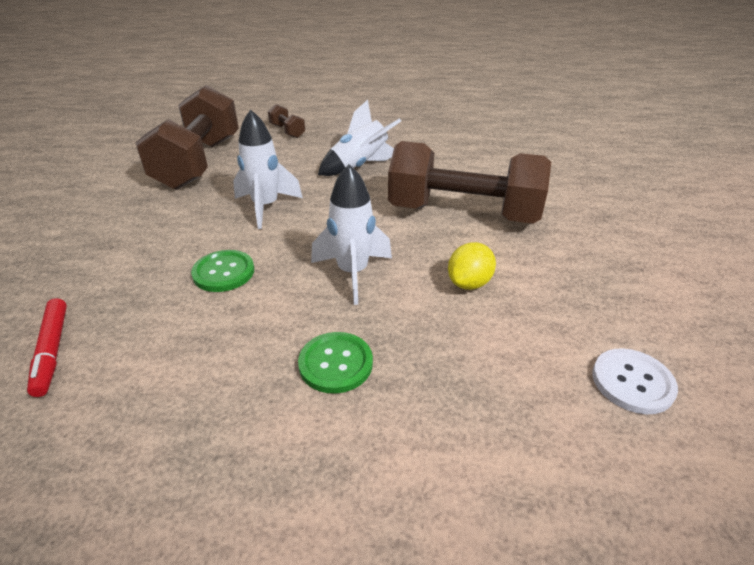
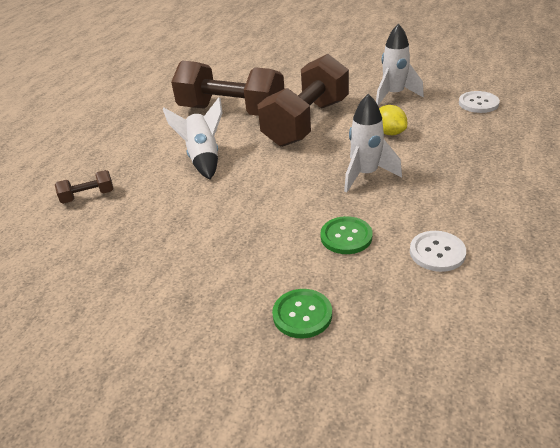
camera: 70 degrees left, 0 degrees up
red marker [27,298,67,397] -> none
brown dumbbell [136,85,239,190] -> brown dumbbell moved to [171,61,284,116]
white rocket [233,109,303,229] -> white rocket moved to [376,23,424,105]
green button [298,332,373,394] -> green button moved to [272,289,332,338]
none -> white button [410,231,466,272]

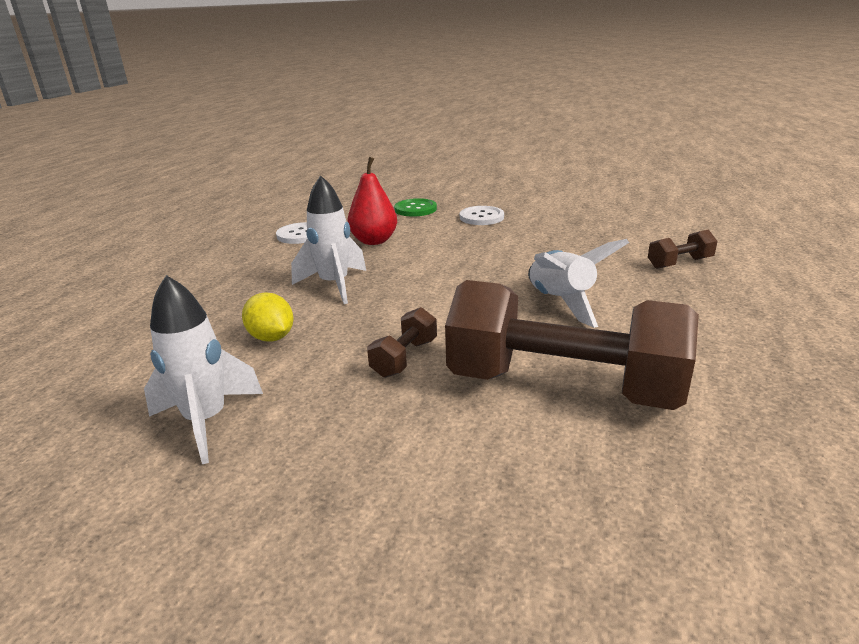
camera: 175 degrees right, 10 degrees down
brown dumbbell [258,54,349,147] -> brown dumbbell [367,307,437,378], size x0.41
green button [320,216,373,254] -> red pear [347,157,397,245]
white button [459,91,500,113] -> white button moved to [460,206,504,225]

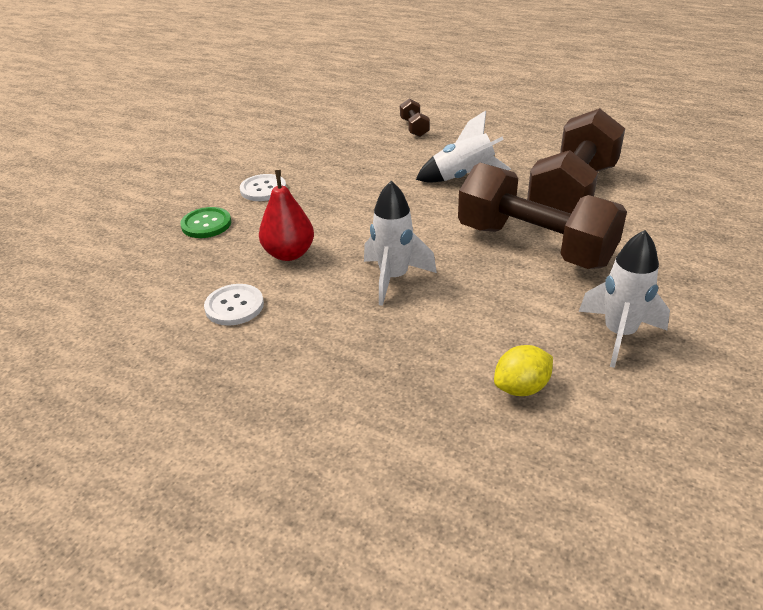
camera: 80 degrees left, 10 degrees up
yellow lemon [242,292,293,342] -> yellow lemon moved to [494,345,553,396]
brown dumbbell [367,307,437,378] -> brown dumbbell [458,163,627,269], size x2.42

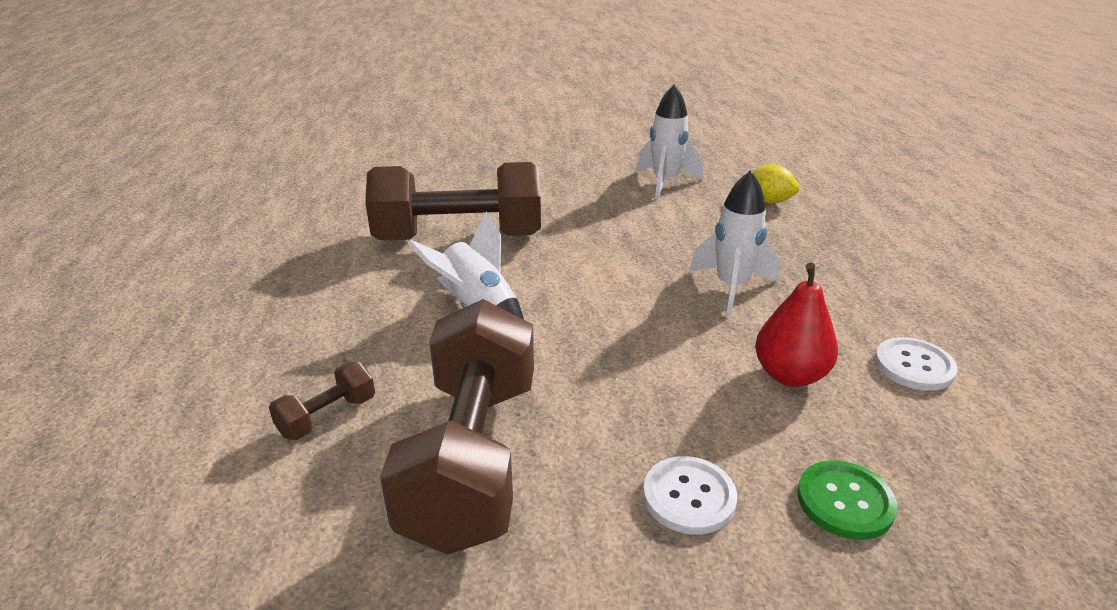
camera: 125 degrees left, 5 degrees down
brown dumbbell [458,163,627,269] -> brown dumbbell moved to [380,299,534,555]

